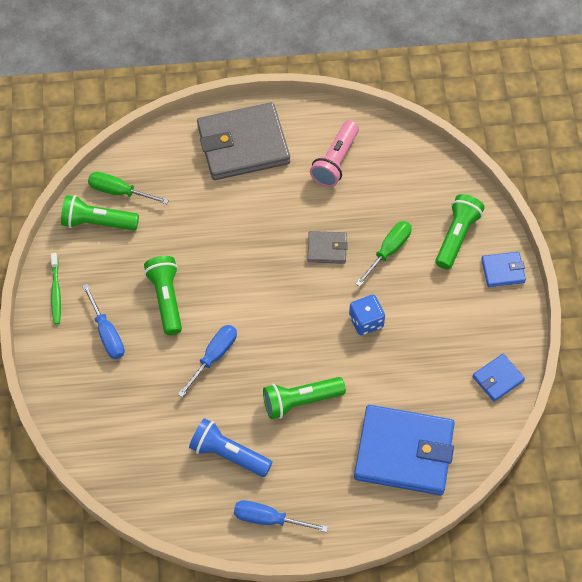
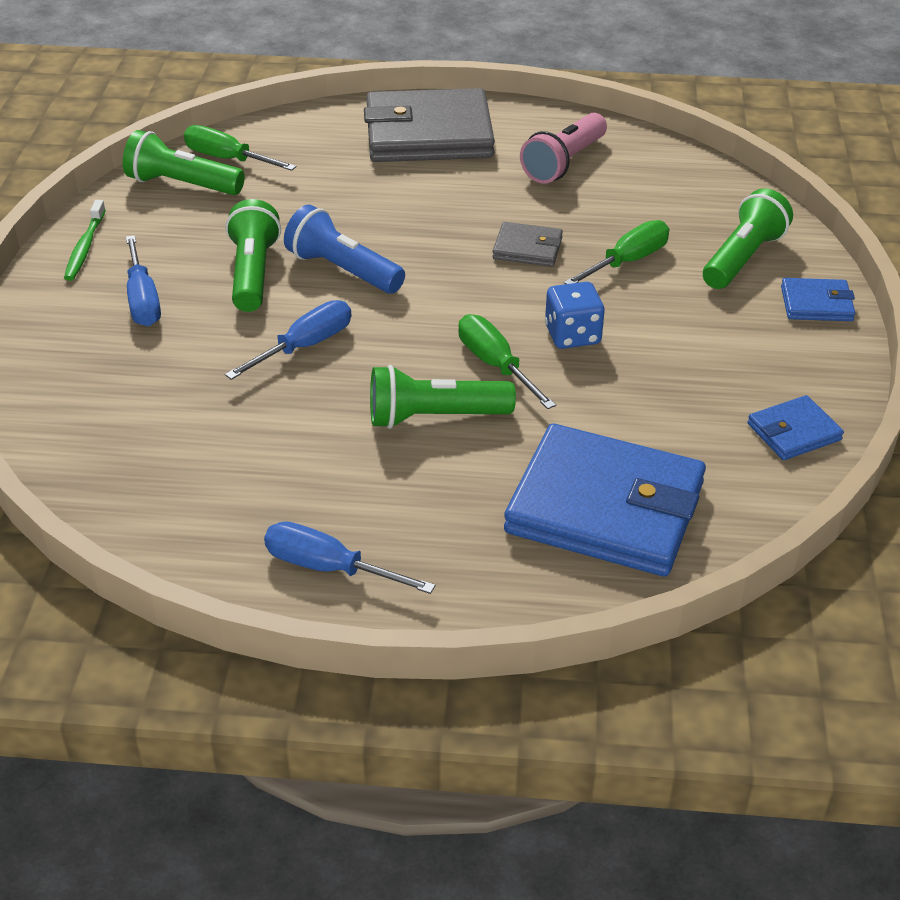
camera: 10 degrees right, 20 degrees down
blue flashlight [189,418,272,477] -> blue flashlight moved to [284,204,405,294]
none -> green screwdriver [458,314,556,409]

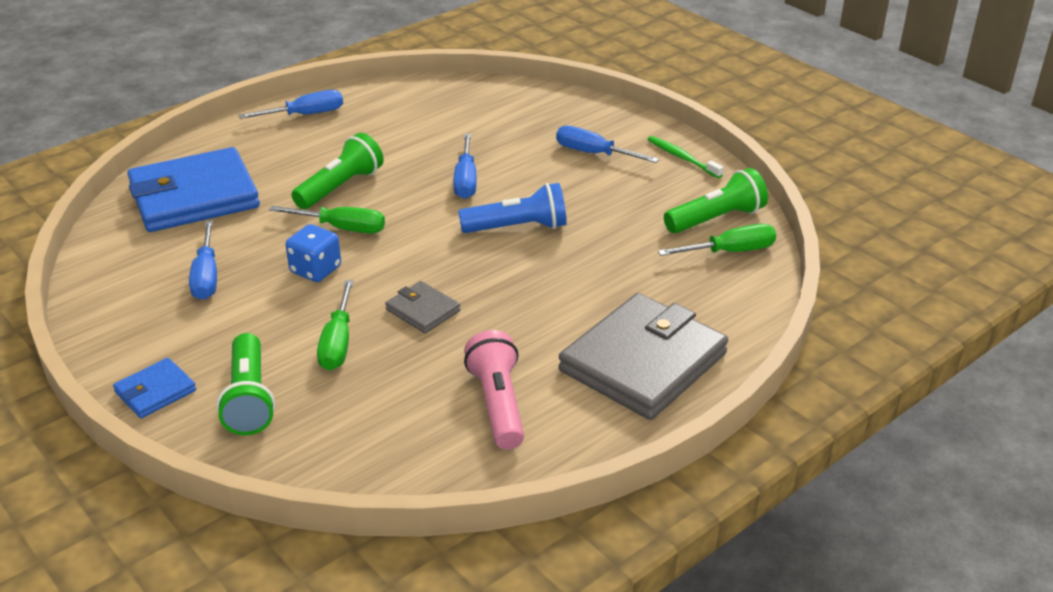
camera: 135 degrees right, 5 degrees down
green flashlight [226,199,281,312] -> none
grey wallet [492,222,563,267] -> grey wallet turned 75 degrees clockwise [385,281,460,333]
blue wallet [747,395,844,460] -> none
none -> blue screwdriver [189,221,217,300]

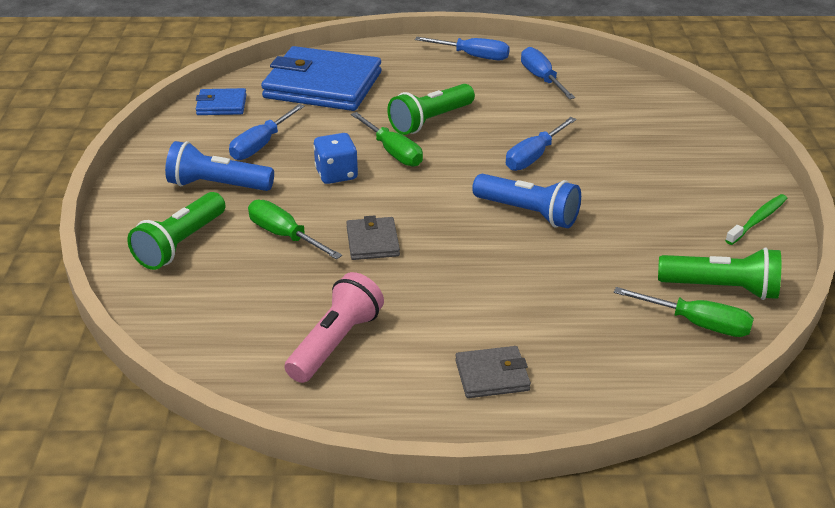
camera: 40 degrees right, 0 degrees up
blue wallet [113,358,196,418] -> blue wallet moved to [196,88,247,115]
green flashlight [291,133,384,209] -> green flashlight turned 150 degrees clockwise [387,84,475,135]
green screwdriver [317,280,354,371] -> green screwdriver turned 90 degrees clockwise [248,200,342,260]
blue screwdriver [556,125,659,163] -> blue screwdriver moved to [521,47,575,99]
grey wallet [559,293,728,420] -> grey wallet [455,346,531,398], size x0.46
green toothbrush [648,136,724,178] -> green toothbrush turned 45 degrees clockwise [725,194,787,245]
none -> blue flashlight [165,141,274,191]

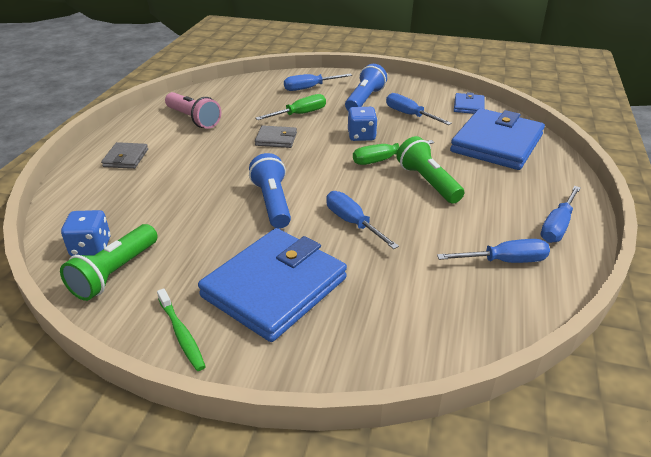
camera: 105 degrees right, 0 degrees up
green flashlight [127,192,225,270] -> blue screwdriver [284,74,352,91]
blue flashlight [472,174,581,228] -> blue flashlight turned 120 degrees clockwise [249,153,291,228]
green screwdriver [614,287,754,337] -> blue dice [61,210,110,256]
none -> blue wallet [198,228,347,342]

